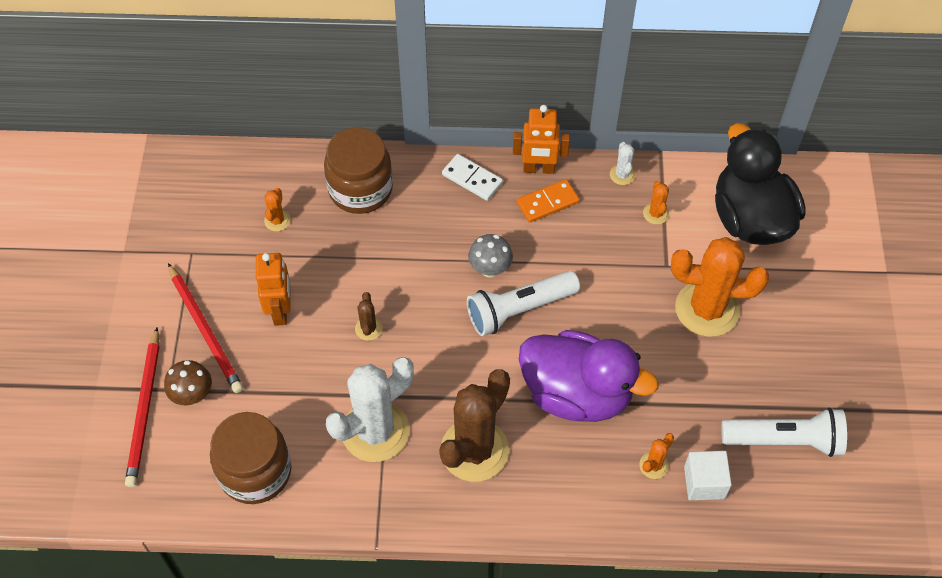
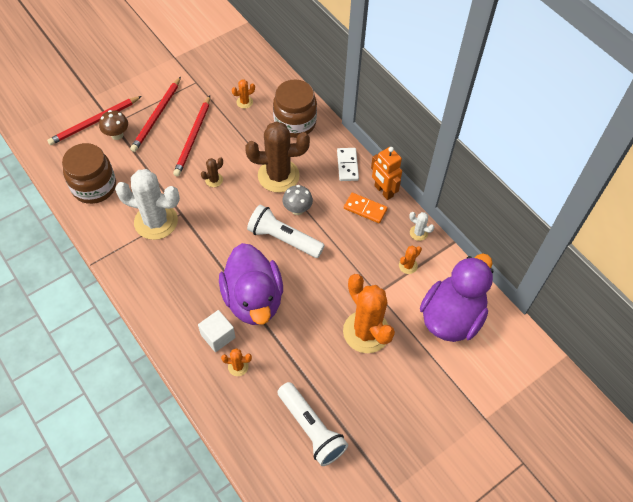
camera: 50 degrees right, 0 degrees up
orange robot [256,253,291,326] -> red pencil [173,96,210,176]
brown cactus [439,369,510,482] -> brown cactus moved to [245,121,310,192]
white cactus [610,142,635,185] -> white cactus turned 75 degrees clockwise [409,212,435,241]
white cube [684,451,732,500] -> white cube moved to [198,310,235,352]
black duck [715,123,806,245] -> purple duck [420,253,494,342]

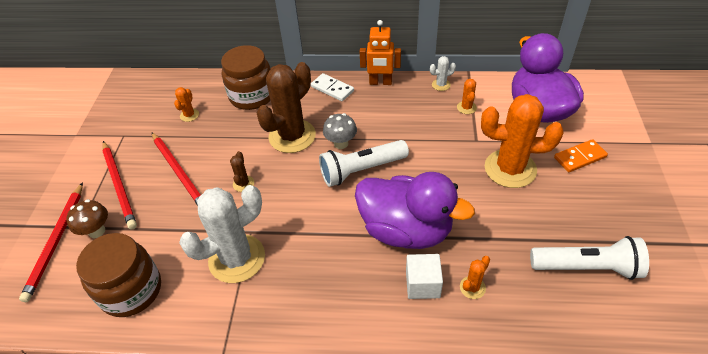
camera: 45 degrees left, 10 degrees down
orange domino [344,193,388,223] -> orange domino moved to [554,139,608,172]

